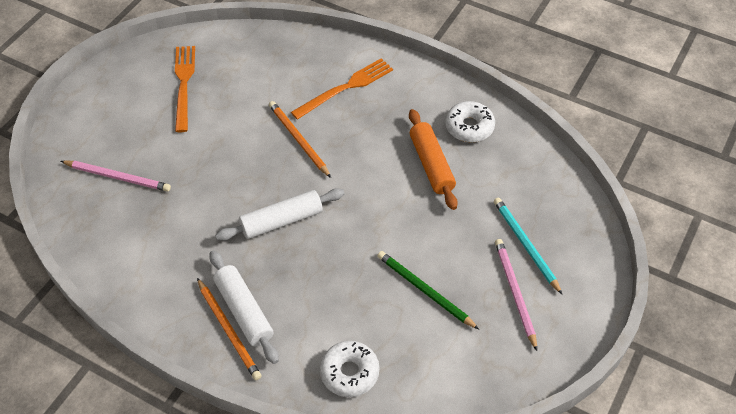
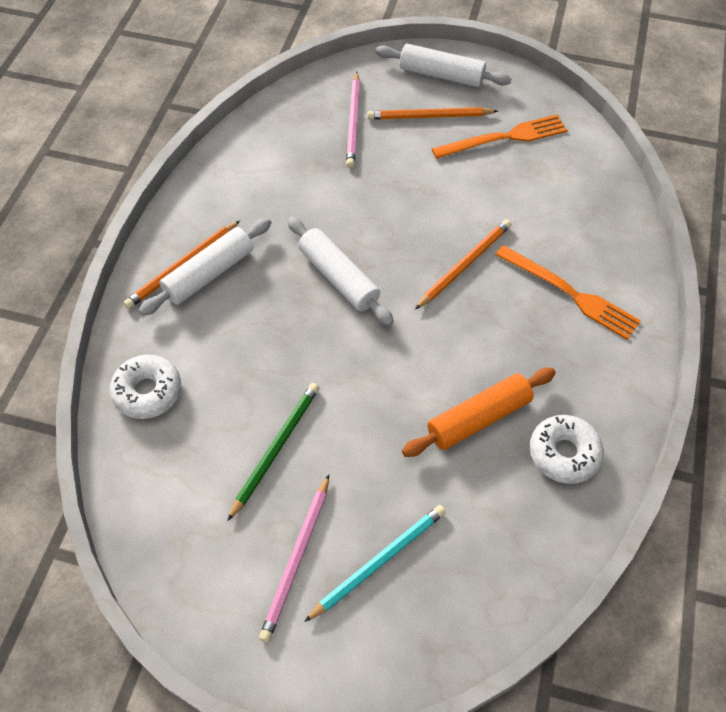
camera: 75 degrees right, 5 degrees up
pink pencil [495,239,537,351] -> pink pencil turned 135 degrees clockwise [259,474,329,642]
none -> orange pencil [367,107,498,120]
none -> white rolling pin [375,44,512,87]

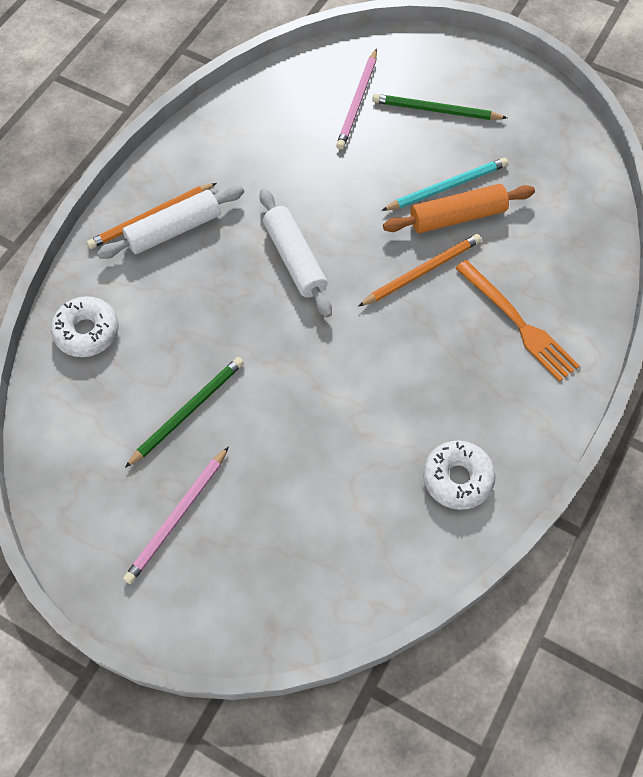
camera: 15 degrees right, 5 degrees up
turquoise pencil [304,505,446,622] -> turquoise pencil moved to [382,158,508,211]
orange pencil [367,107,498,120] -> green pencil [372,94,507,120]
white rolling pin [375,44,512,87] -> none
orange rolling pin [402,368,556,457] -> orange rolling pin moved to [383,184,535,233]
orange fork [432,114,567,159] -> none

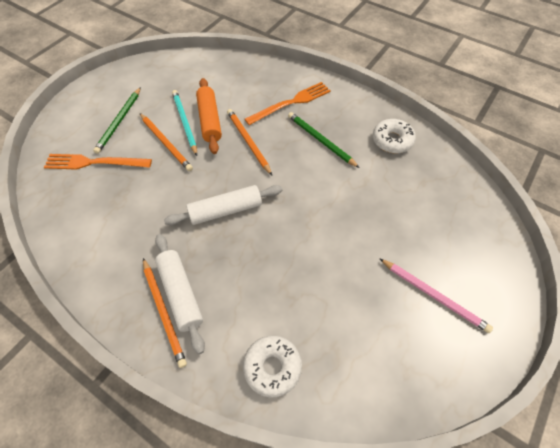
camera: 85 degrees left, 5 degrees down
green pencil [125,357,244,468] -> green pencil moved to [288,112,360,168]
pink pencil [336,49,377,150] -> orange fork [44,154,152,170]
none -> orange pencil [140,113,193,171]

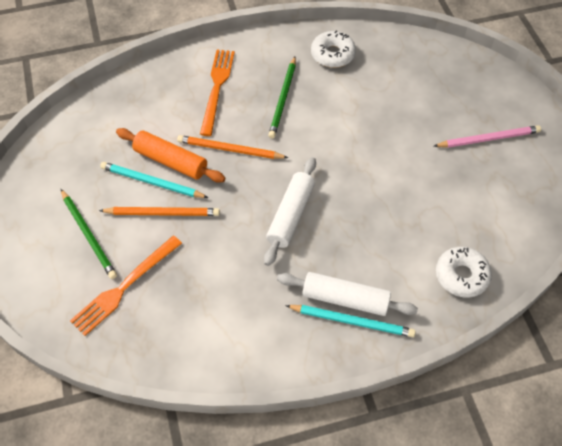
camera: 50 degrees left, 0 degrees up
orange pencil [143,258,187,368] -> turquoise pencil [285,305,416,337]
green pencil [288,112,360,168] -> green pencil turned 75 degrees counterclockwise [268,57,296,138]

